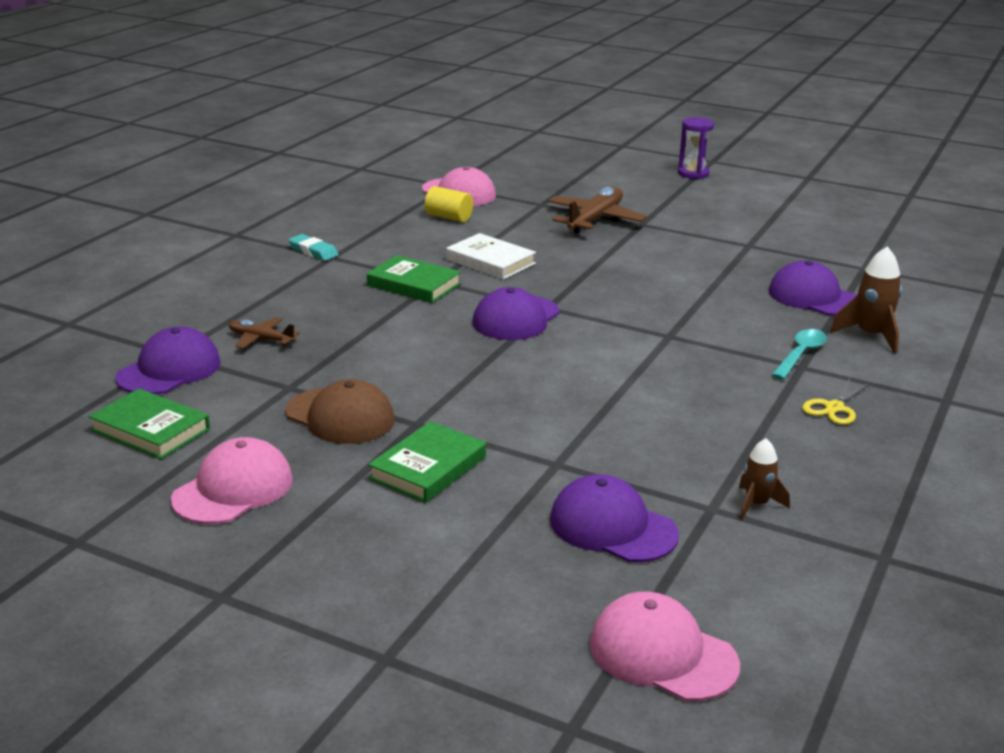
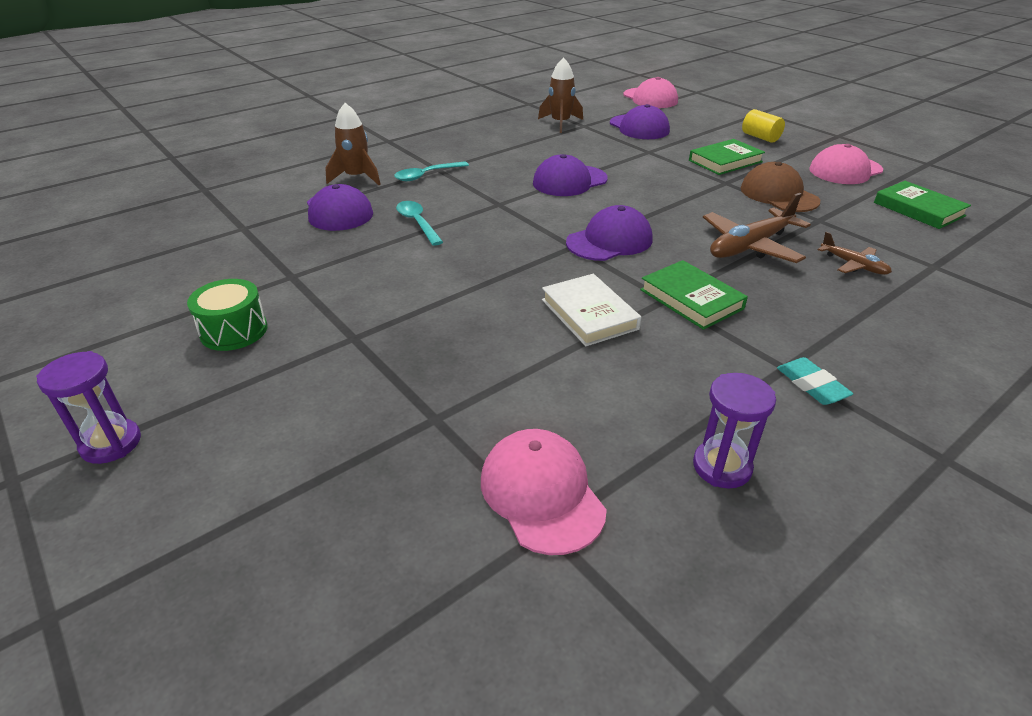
camera: 155 degrees left, 10 degrees up
purple cap [116,326,221,395] -> purple cap moved to [533,154,608,196]
yellow cylinder [425,186,473,222] -> yellow cylinder moved to [742,109,785,143]
brown plane [548,187,647,234] -> brown plane moved to [703,193,811,263]
brown rocket [739,438,790,519] -> brown rocket [538,57,583,133], size x1.58
yellow scissors [802,379,870,425] -> none
none -> green drum [187,279,268,351]
none -> turquoise spoon [396,201,443,246]
none -> purple hourglass [693,373,776,488]

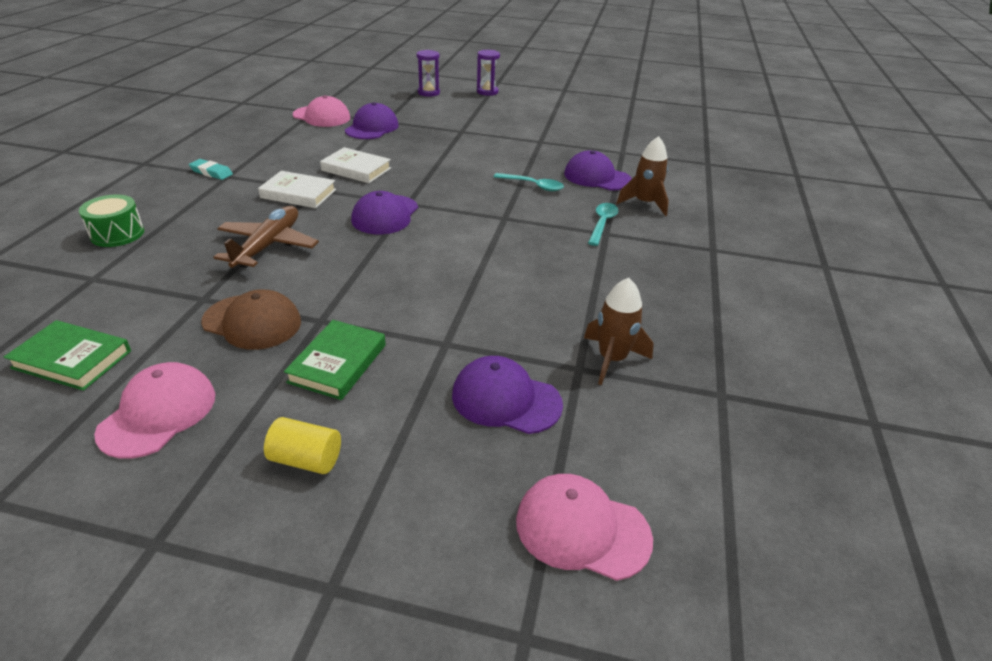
camera: 140 degrees right, 0 degrees up
green drum [187,279,268,351] -> green drum moved to [79,195,144,247]
purple cap [533,154,608,196] -> purple cap moved to [345,102,399,139]
green book [640,260,748,330] -> white book [258,171,336,208]
purple hourglass [693,373,776,488] -> purple hourglass moved to [417,50,440,97]
brown plane [818,232,892,275] -> none

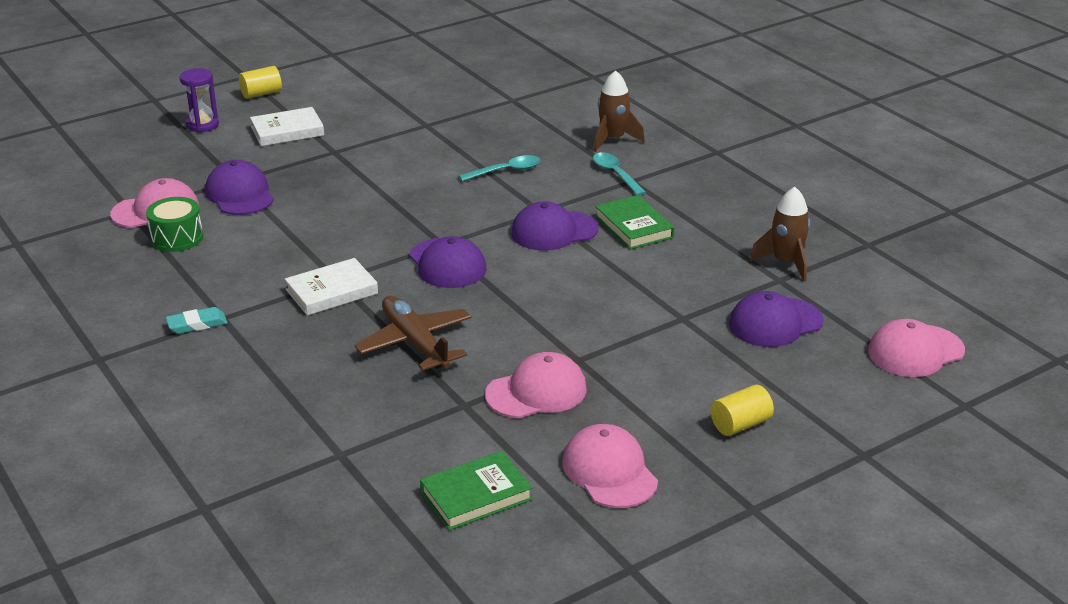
camera: 45 degrees left, 5 degrees down
green drum [79,195,144,247] -> green drum moved to [146,197,203,252]
brown cap [201,289,301,350] -> pink cap [485,352,587,418]
green book [284,320,386,400] -> green book moved to [595,195,674,250]
white book [320,147,391,183] -> white book moved to [250,107,324,146]
purple hourglass [477,50,500,96] -> yellow cylinder [239,66,282,99]
purple cap [564,150,632,190] -> purple cap moved to [511,201,599,251]

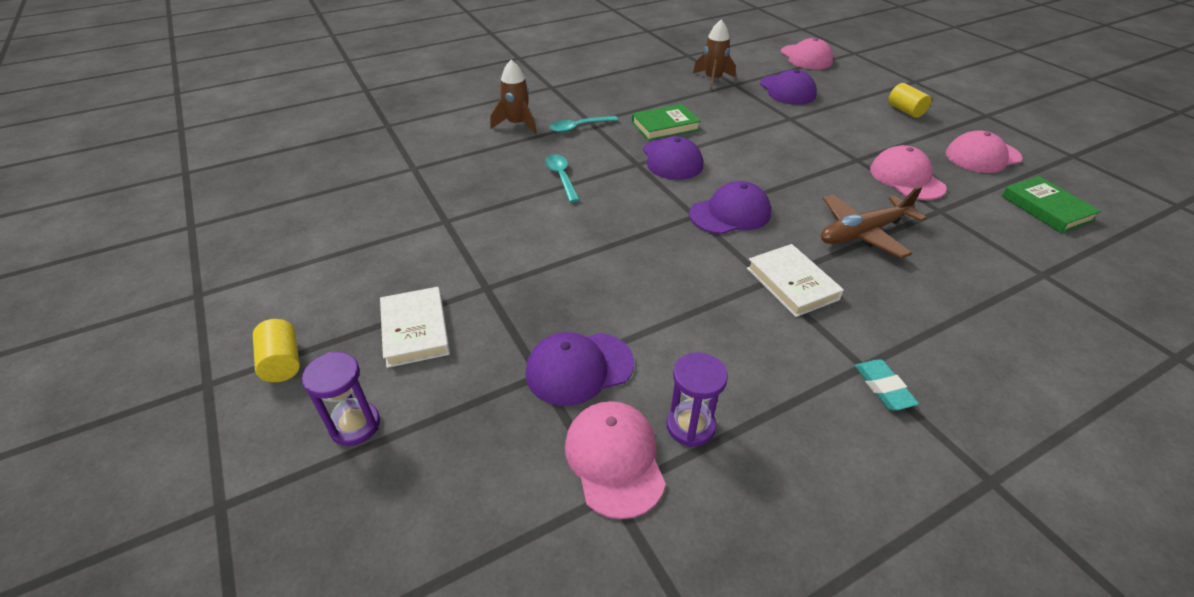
camera: 85 degrees left, 10 degrees up
green drum [146,197,203,252] -> purple hourglass [666,352,728,447]

